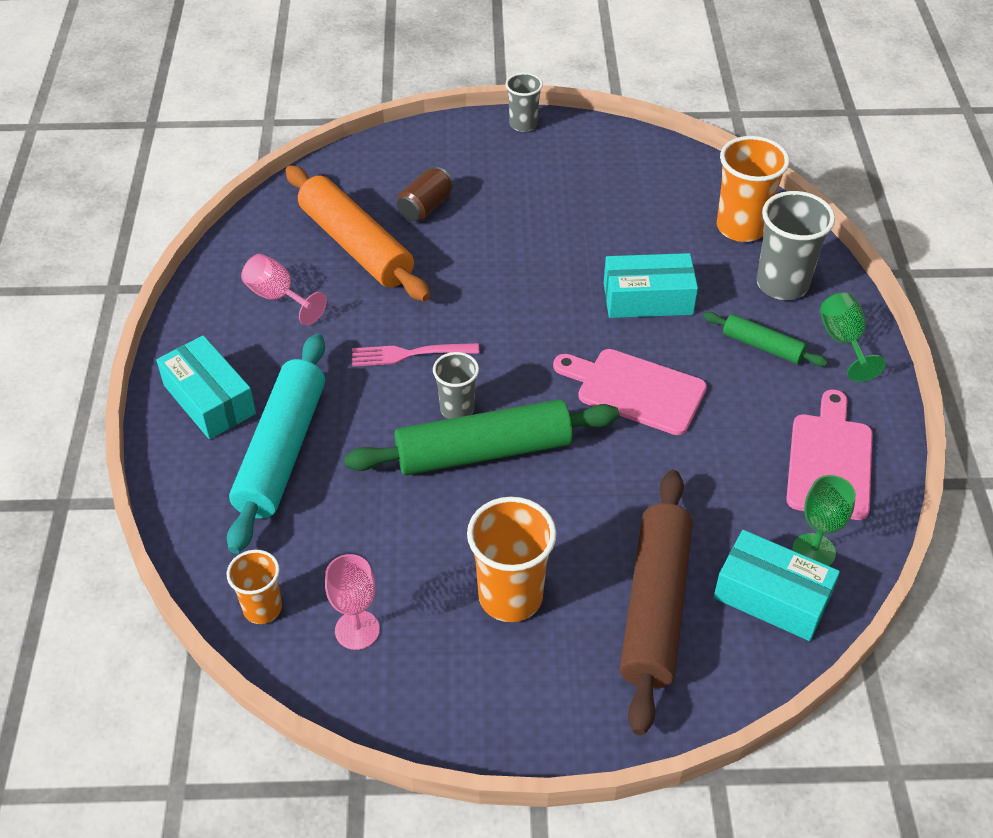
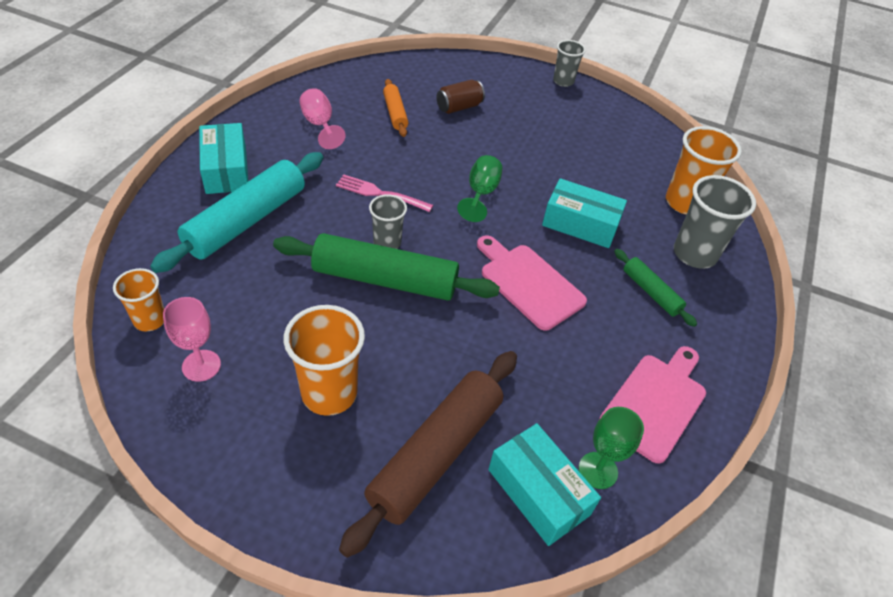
camera: 20 degrees right, 0 degrees up
orange rolling pin [285,165,430,301] -> orange rolling pin [383,79,408,137], size x0.51
green goblet [820,293,886,382] -> green goblet moved to [457,155,503,222]

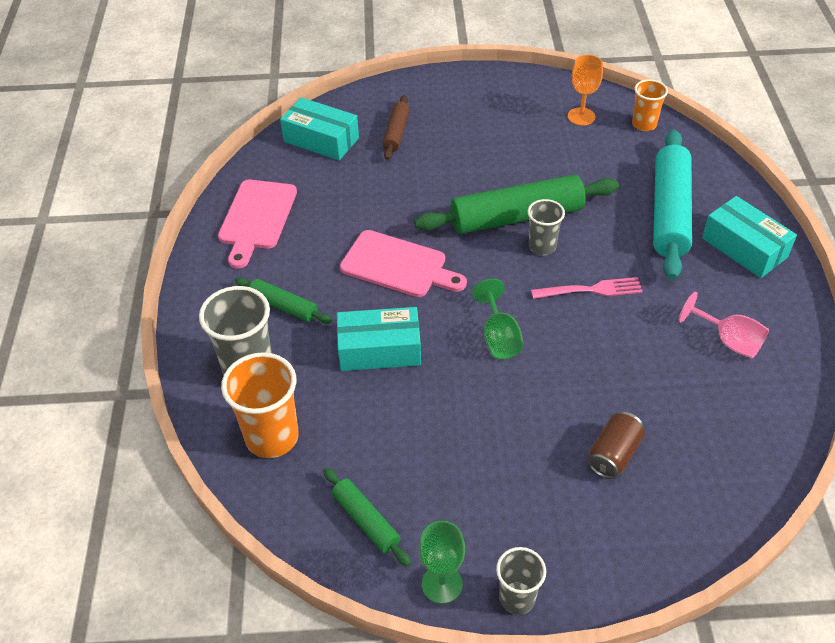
camera: 160 degrees right, 0 degrees up
pink goblet [163,297,221,382] -> orange goblet [568,55,603,126]
orange cup [283,305,365,416] -> none
brown rolling pin [339,351,517,558] -> brown rolling pin [383,95,410,160], size x0.51
orange rolling pin [383,79,408,137] -> none
green goblet [579,407,644,489] -> green goblet moved to [419,521,465,604]
none -> green rolling pin [323,468,411,566]

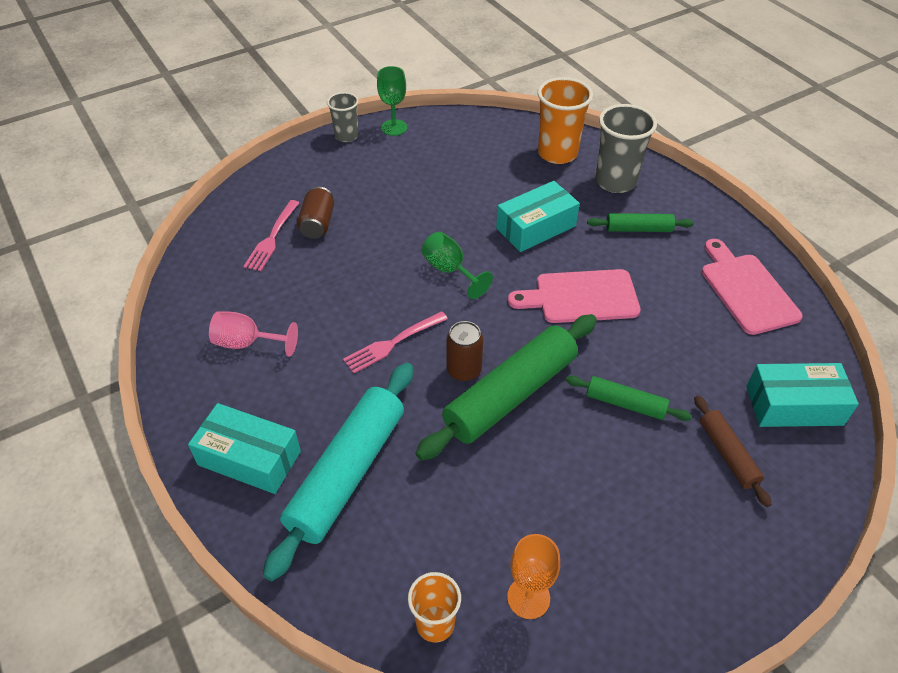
camera: 150 degrees right, 0 degrees up
green rolling pin [323,468,411,566] -> green rolling pin moved to [566,376,692,421]
grey cup [528,199,565,255] -> brown can [447,321,483,381]
turquoise rolling pin [653,129,692,280] -> turquoise rolling pin turned 45 degrees clockwise [263,363,413,581]
none -> pink fork [243,200,299,271]

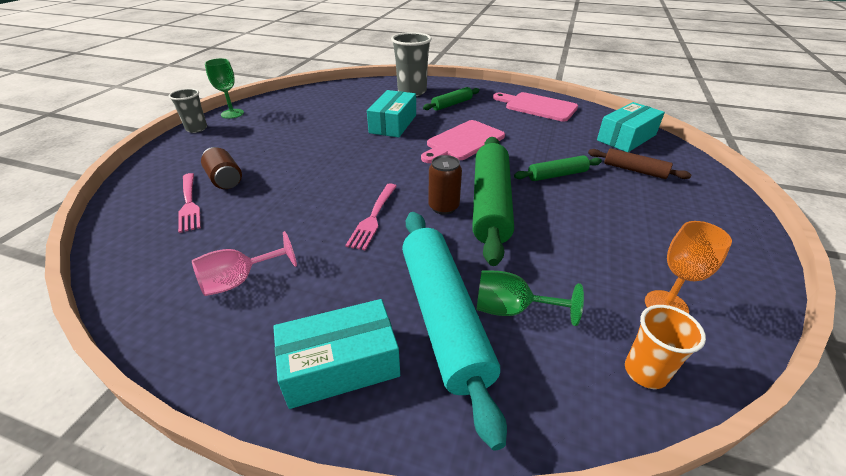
camera: 40 degrees left, 10 degrees down
green goblet [422,232,493,299] -> green goblet moved to [477,271,584,326]
orange cup [538,77,593,164] -> none

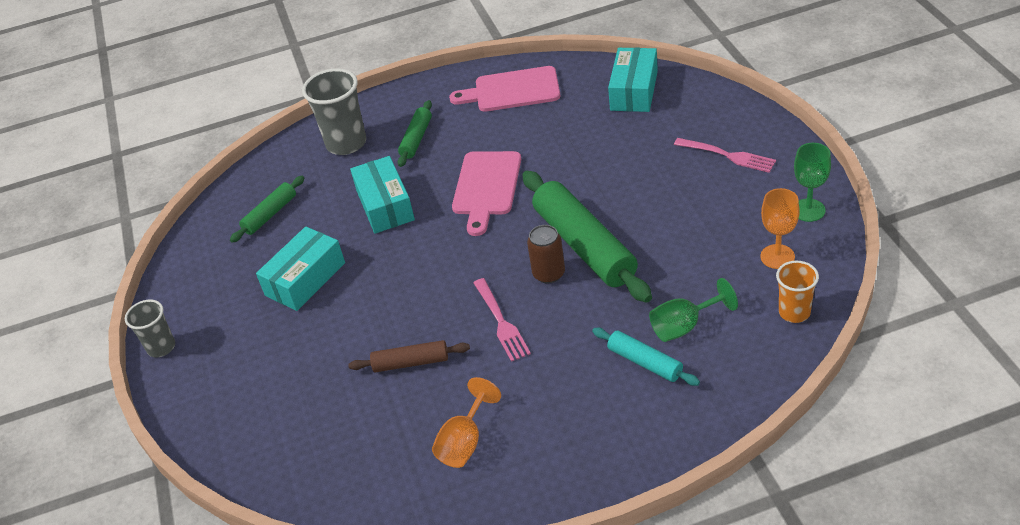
camera: 30 degrees left, 5 degrees up
pink fork [178,173,201,233] -> pink fork moved to [674,138,776,173]
pink goblet [192,231,297,296] -> orange goblet [432,377,501,468]
brown can [201,147,242,189] -> none
green goblet [205,58,244,119] -> green goblet moved to [794,143,831,222]
turquoise box [273,299,400,409] -> turquoise box moved to [256,226,345,311]
turquoise rolling pin [402,212,507,451] -> turquoise rolling pin [592,328,700,386], size x0.51
green rolling pin [514,155,602,181] -> green rolling pin moved to [230,176,304,243]
brown rolling pin [588,148,691,179] -> brown rolling pin moved to [348,340,470,372]

